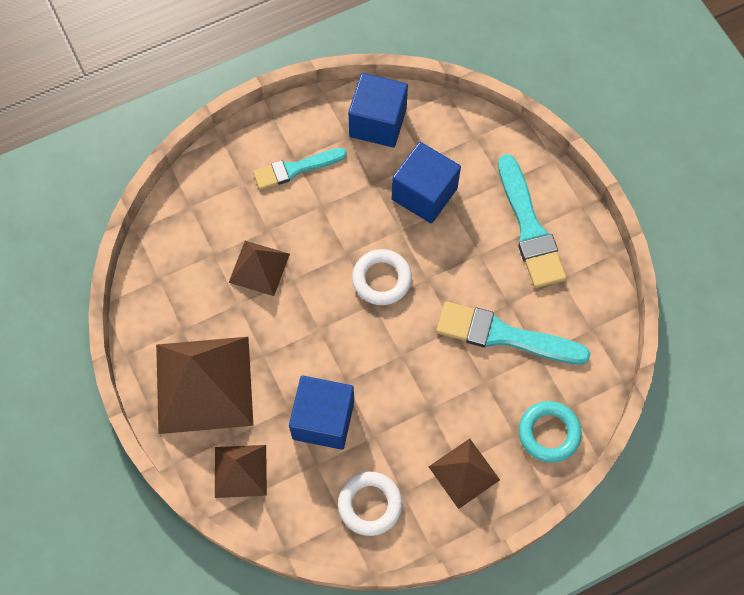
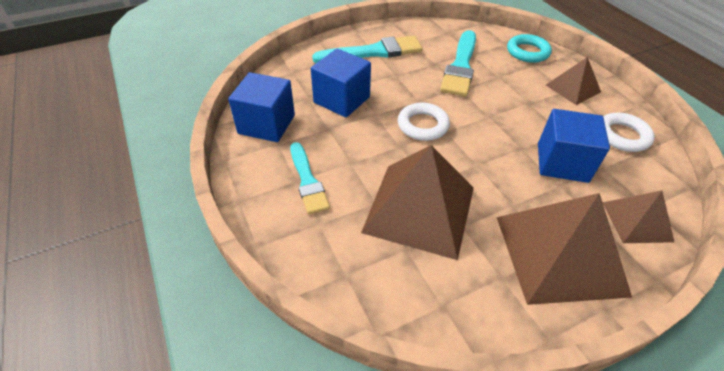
camera: 90 degrees left, 20 degrees down
brown pyramid [228,241,290,296] -> brown pyramid [361,145,474,260], size x1.86

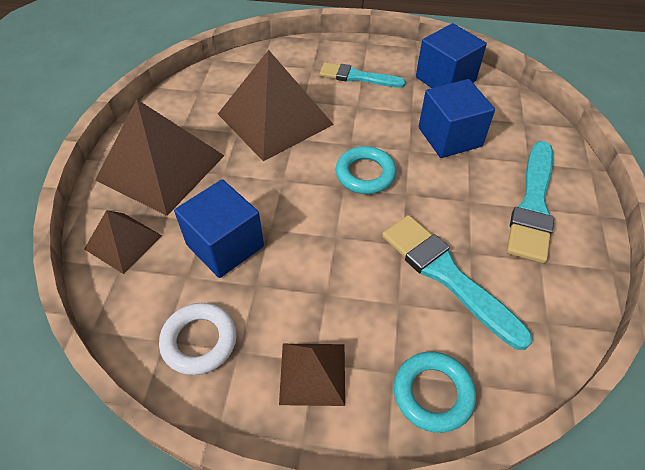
camera: 125 degrees right, 5 degrees up
white ring [398,103,450,141] -> turquoise ring [336,146,397,194]

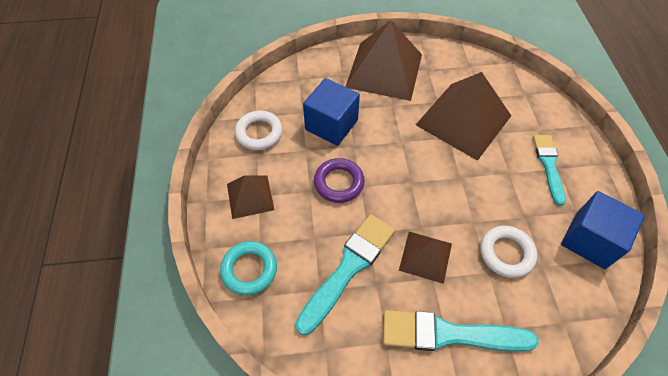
camera: 75 degrees right, 5 degrees up
brown pyramid [84,210,162,274] -> brown pyramid moved to [399,232,452,284]
turquoise ring [336,146,397,194] -> none
blue cube [418,79,495,158] -> white ring [480,226,537,278]
none -> purple ring [314,158,365,203]

